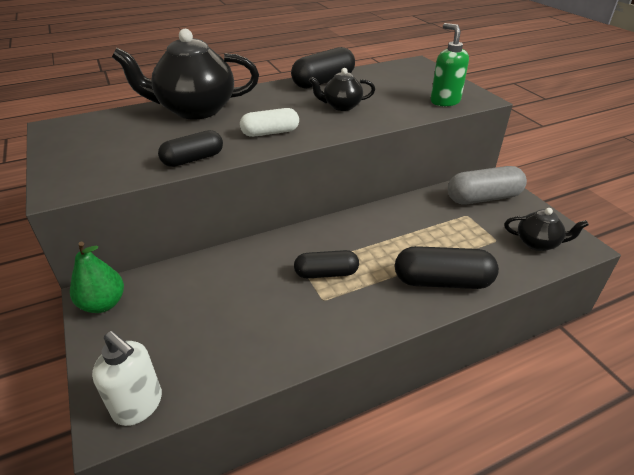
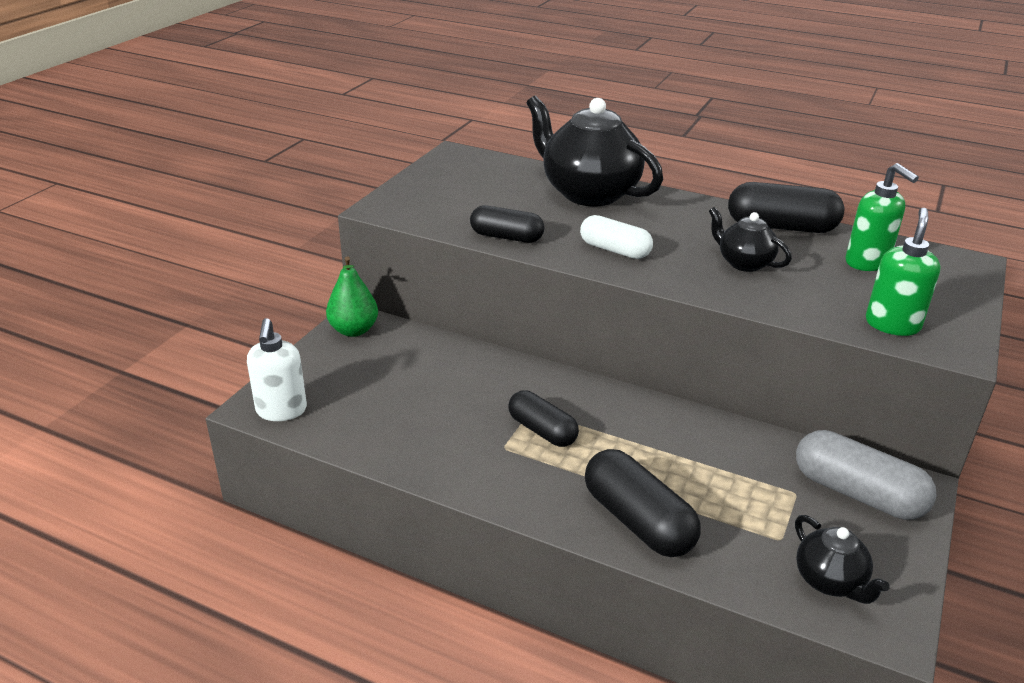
camera: 50 degrees right, 5 degrees down
none -> green soap dispenser [846,163,919,271]

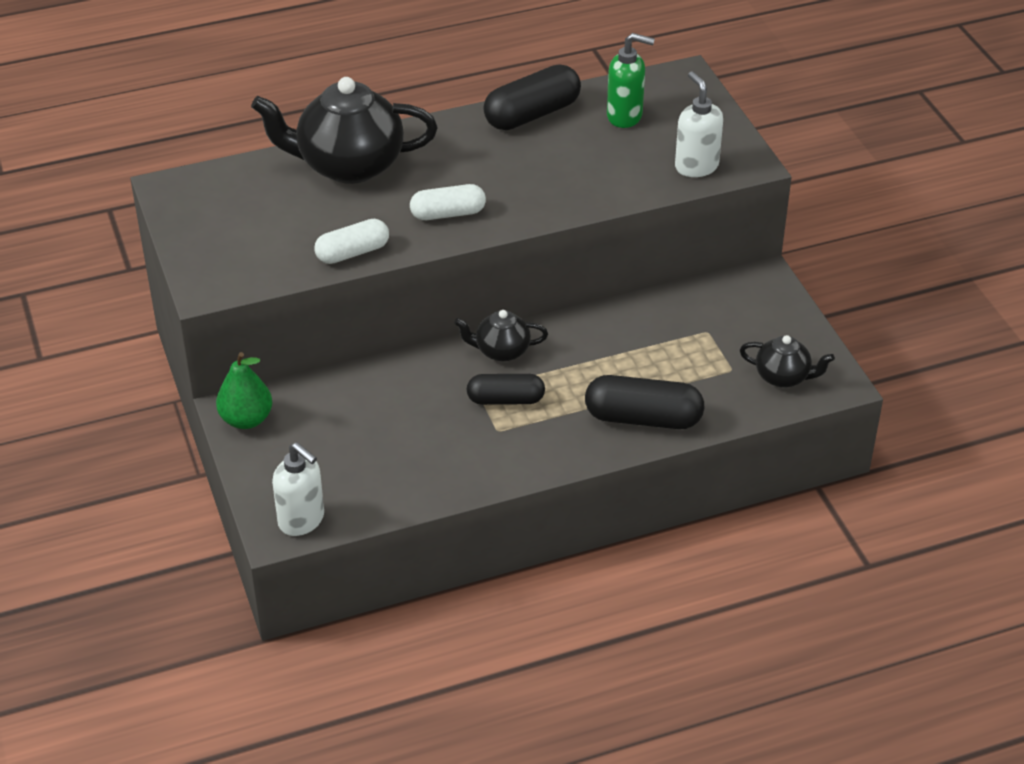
camera: 45 degrees left, 10 degrees up
black capsule [470,205,544,243] -> white capsule [314,219,389,264]
black teapot [709,207,792,272] -> black teapot moved to [454,310,548,362]
grey capsule [796,430,937,520] -> none
green soap dispenser [866,208,941,336] -> white soap dispenser [675,71,723,177]

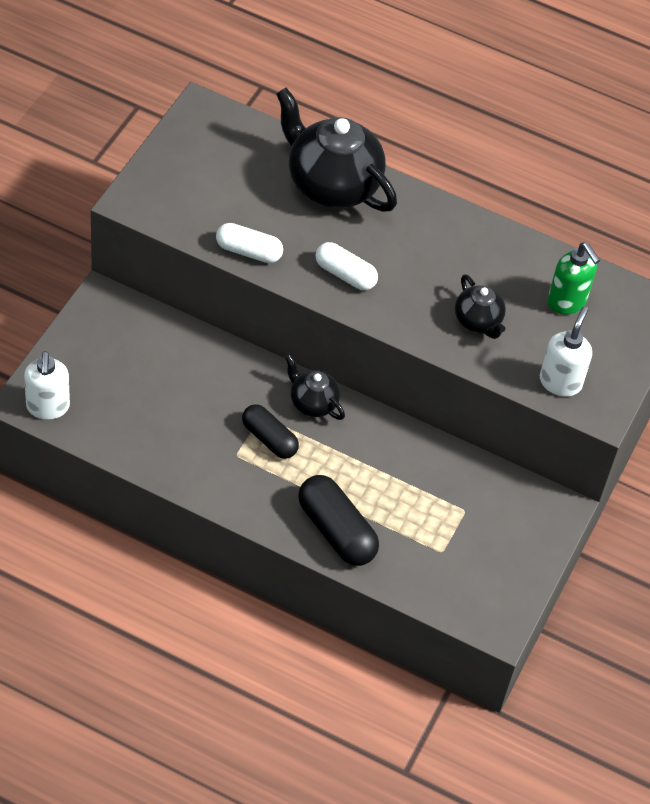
camera: 40 degrees right, 10 degrees up
green pear [216,352,273,429] -> none
black capsule [483,64,581,130] -> none
black teapot [740,335,835,388] -> black teapot moved to [455,274,506,339]

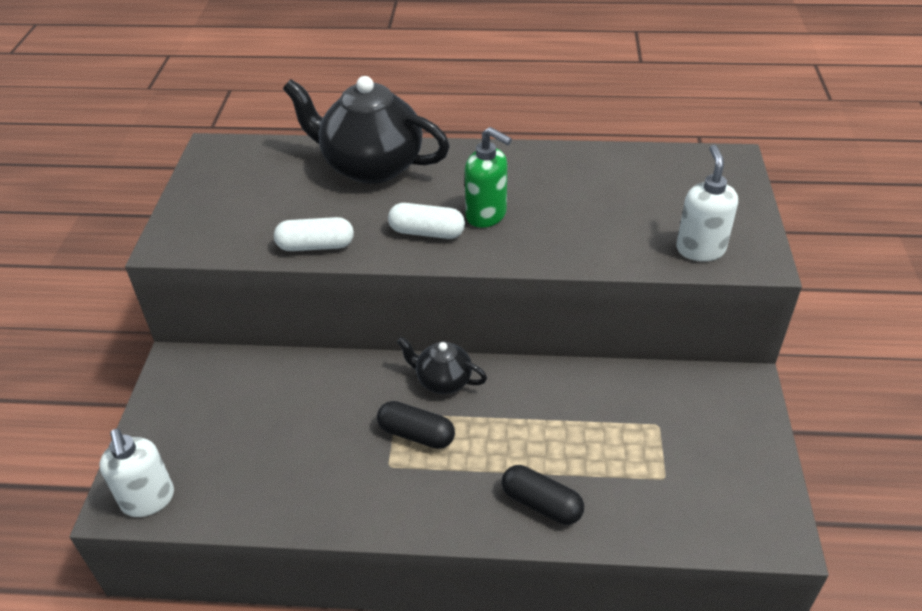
camera: 15 degrees left, 10 degrees down
black capsule [298,475,379,566] -> black capsule [502,465,584,525], size x0.66
black teapot [455,274,506,339] -> none
green soap dispenser [547,242,600,314] -> green soap dispenser moved to [465,127,512,228]

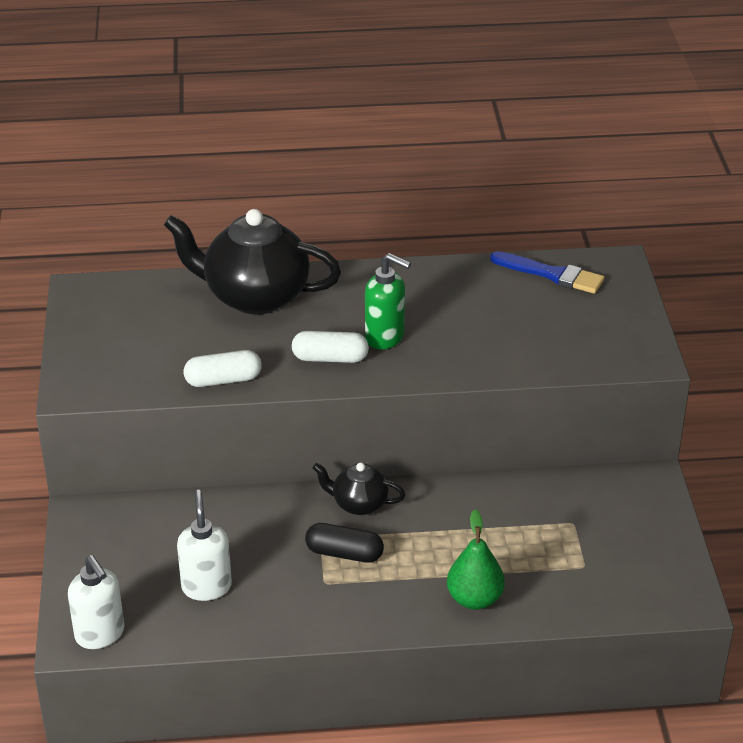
camera: 10 degrees left, 5 degrees down
black capsule [502,465,584,525] -> green pear [447,509,505,610]
white soap dispenser [676,145,738,261] -> white soap dispenser moved to [177,490,232,601]
none -> blue brush [490,251,604,294]

